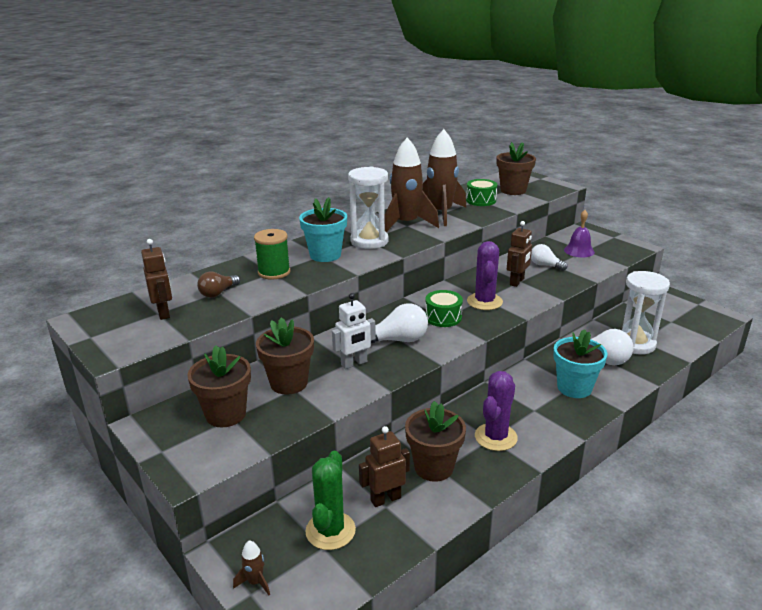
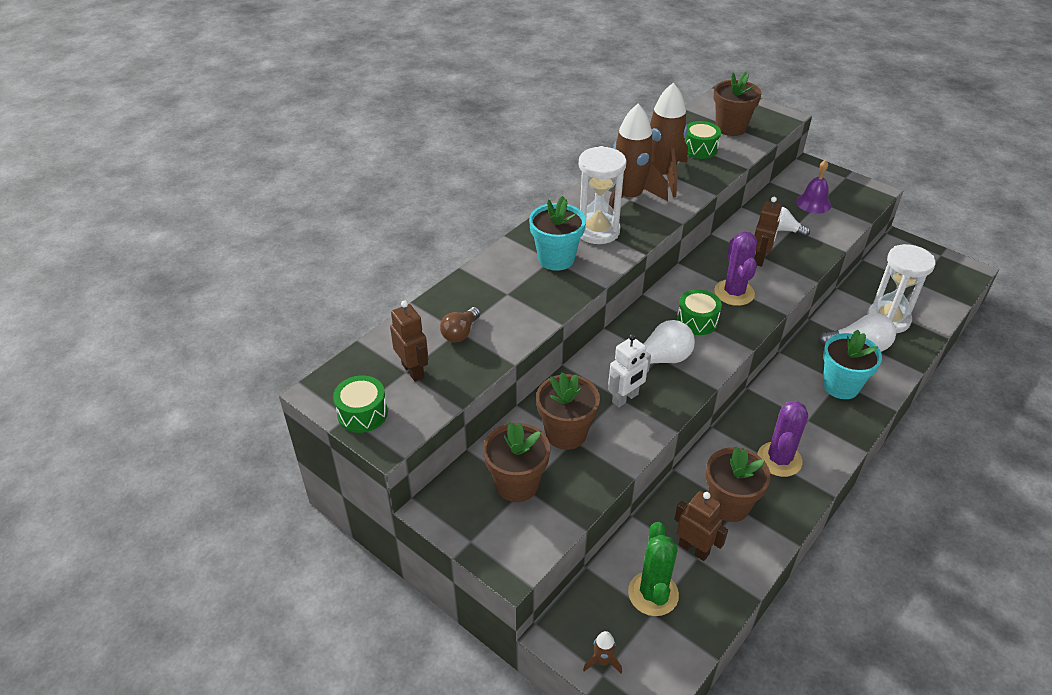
camera: 10 degrees left, 15 degrees up
green spool [254,229,290,280] -> none
brown robot [359,426,410,507] -> brown robot turned 75 degrees clockwise [674,491,728,561]
none -> green drum [333,375,388,433]

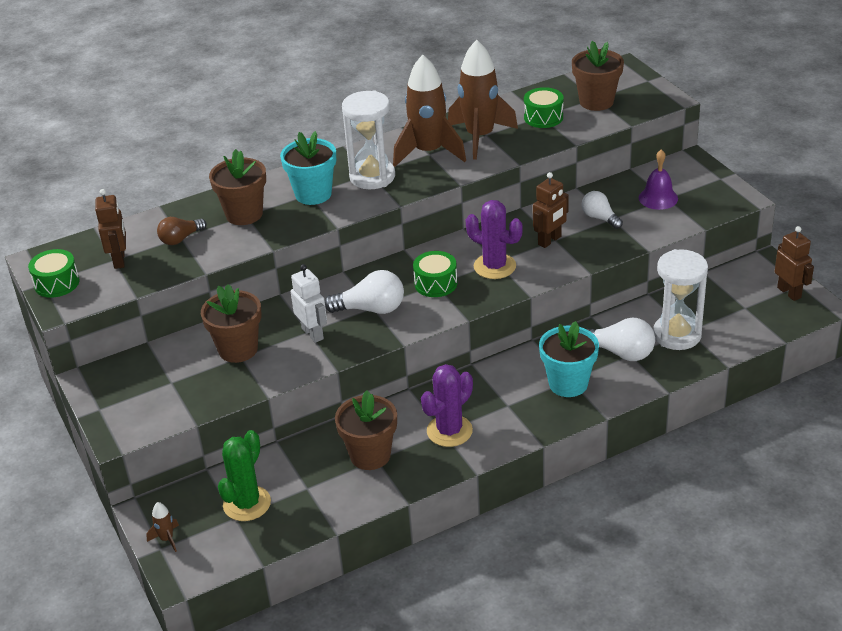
camera: 25 degrees right, 5 degrees down
brown flower pot [483,422,550,502] -> brown flower pot moved to [209,149,266,225]
white robot [608,334,651,407] -> white robot turned 105 degrees counterclockwise [291,264,327,343]
brown robot [674,491,728,561] -> brown robot moved to [775,226,814,301]
purple cactus [714,232,757,306] -> purple cactus turned 75 degrees counterclockwise [466,200,523,279]

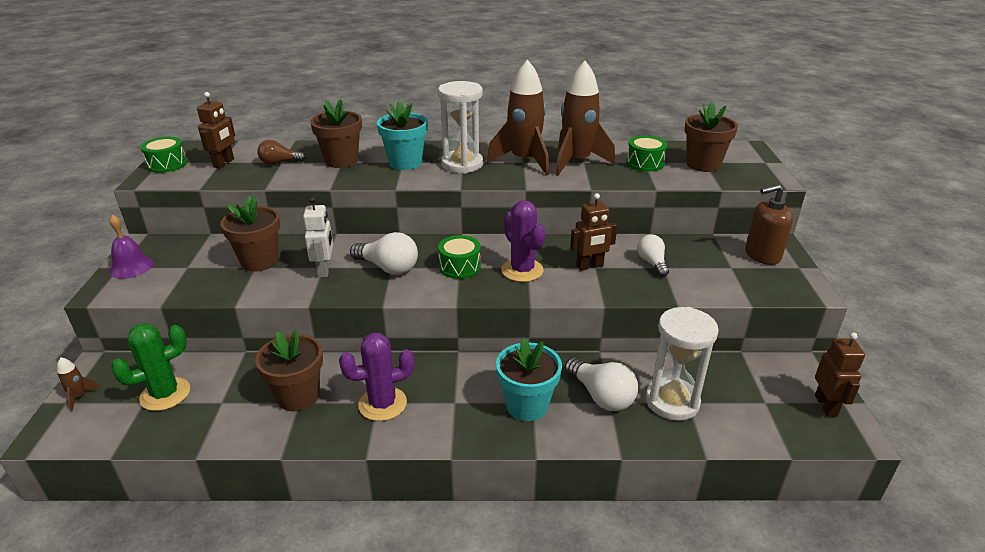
camera: 25 degrees right, 5 degrees down
purple bell [639,149,678,210] -> purple bell moved to [109,215,154,279]
none -> brown soap dispenser [745,184,793,265]

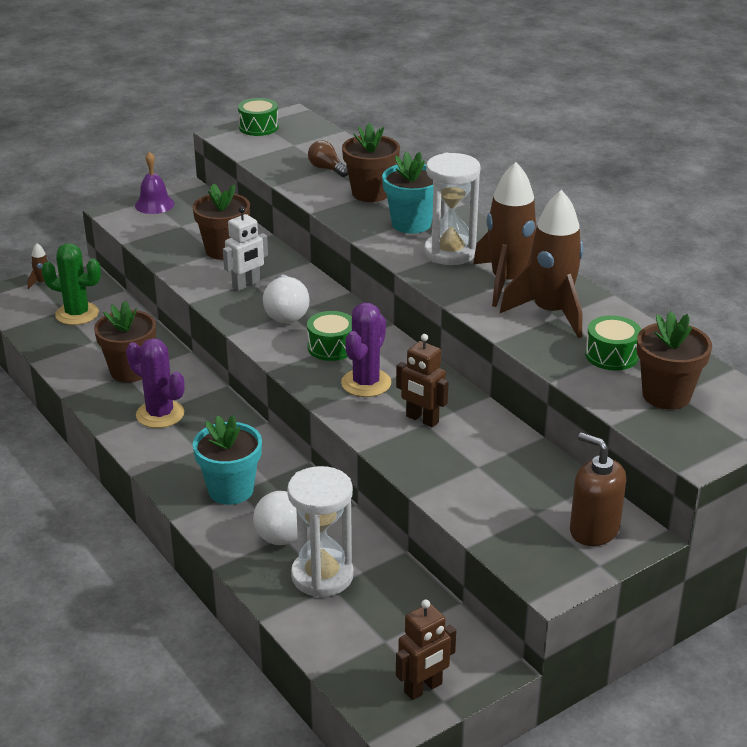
camera: 55 degrees right, 0 degrees up
brown robot [197,92,235,168] -> none
white light bulb [637,234,669,277] -> none

